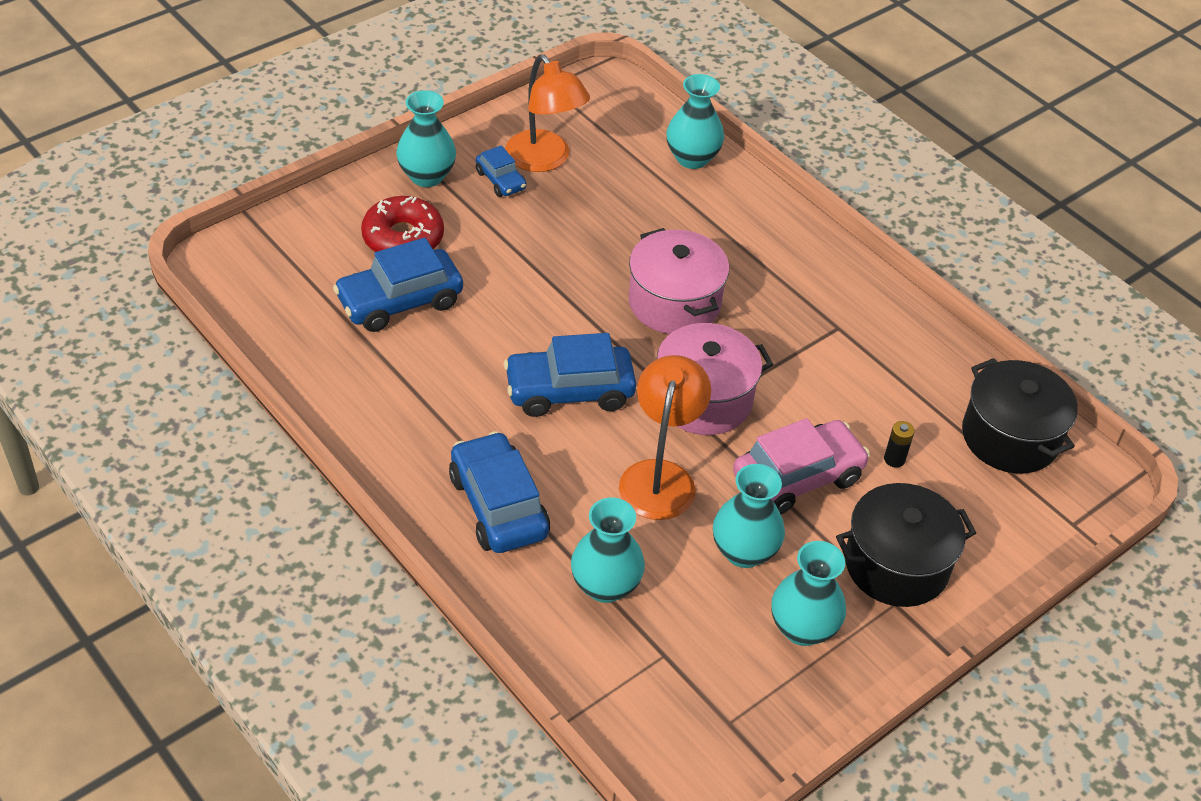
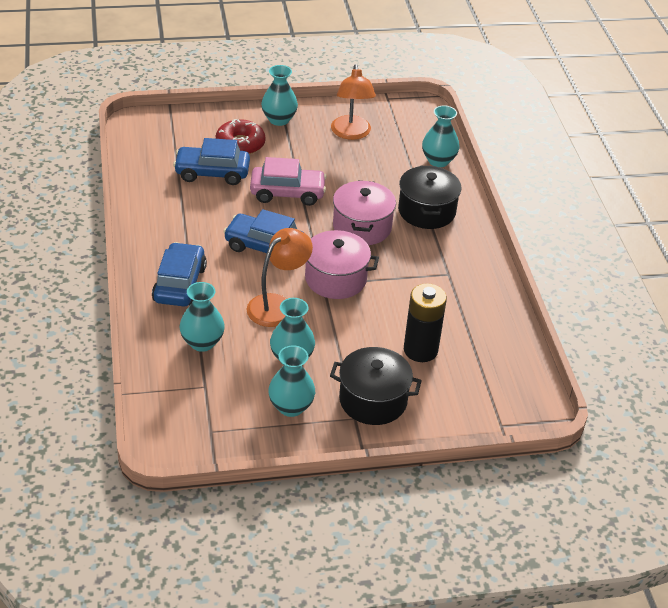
camera: 30 degrees right, 5 degrees down
blue car [476,145,526,197] -> none
pink car [733,418,870,514] -> pink car moved to [250,157,327,206]
black battery [884,421,915,468] -> black battery [404,283,447,362], size x2.46
black pot [962,358,1078,474] -> black pot moved to [398,166,462,229]

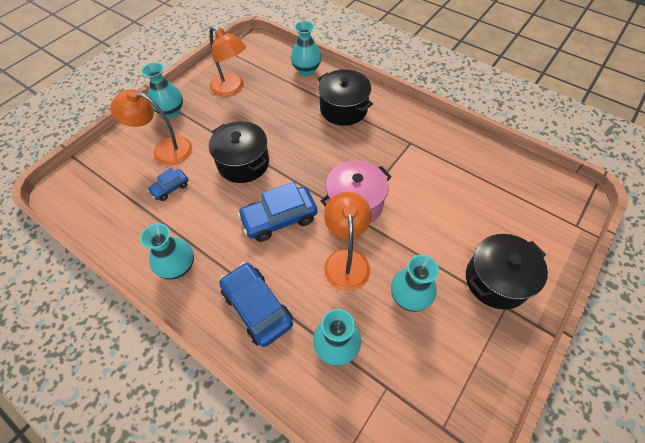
camera: 40 degrees left, 15 degrees up
blue car [173,138,250,185] -> blue car [147,168,188,201], size x0.54
red donut [216,119,266,155] -> orange lamp [110,89,192,165]
pink car [250,157,327,206] -> black pot [209,121,269,183]
turquoise vase [268,345,315,417] -> turquoise vase moved to [140,223,194,280]
pink pot [333,180,396,245] -> none
black battery [404,283,447,362] -> none

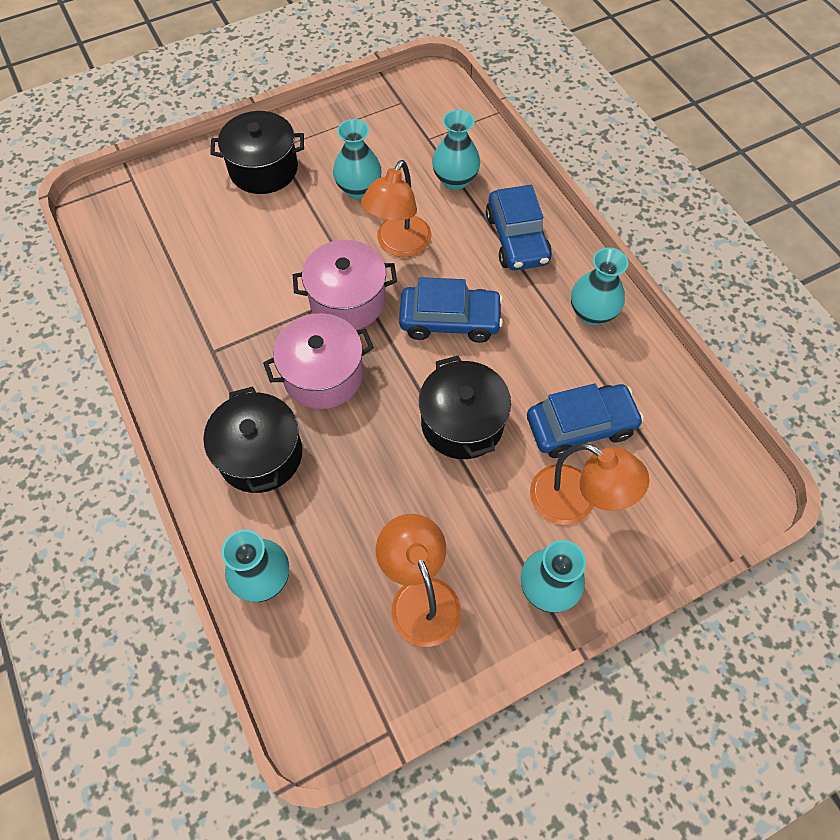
camera: 155 degrees left, 5 degrees up
blue car [147,168,188,201] -> blue car [527,383,644,458], size x1.85
none -> pink pot [263,313,374,409]

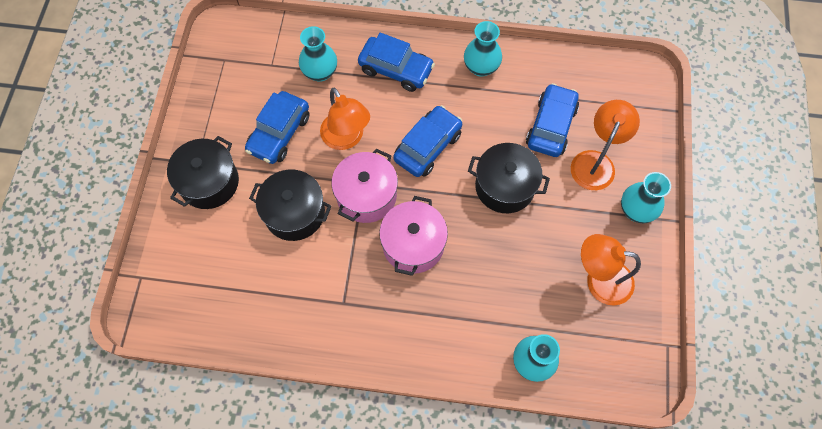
camera: 55 degrees left, 5 degrees up
black pot [203,386,302,493] -> black pot moved to [249,170,332,241]
turquoise vase [333,119,382,199] -> blue car [245,91,310,164]
orange lamp [530,443,650,525] -> orange lamp turned 45 degrees counterclockwise [571,100,640,190]

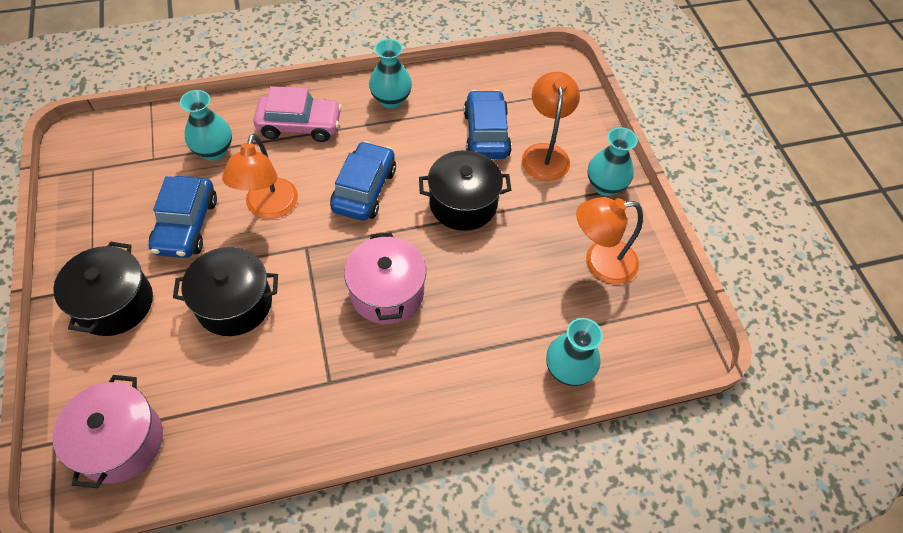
camera: 25 degrees left, 10 degrees down
orange lamp [320,88,370,150] -> orange lamp turned 60 degrees clockwise [222,133,298,219]
pink pot [331,148,398,223] -> pink pot moved to [52,375,163,489]
blue car [358,33,435,92] -> pink car [254,86,342,142]

